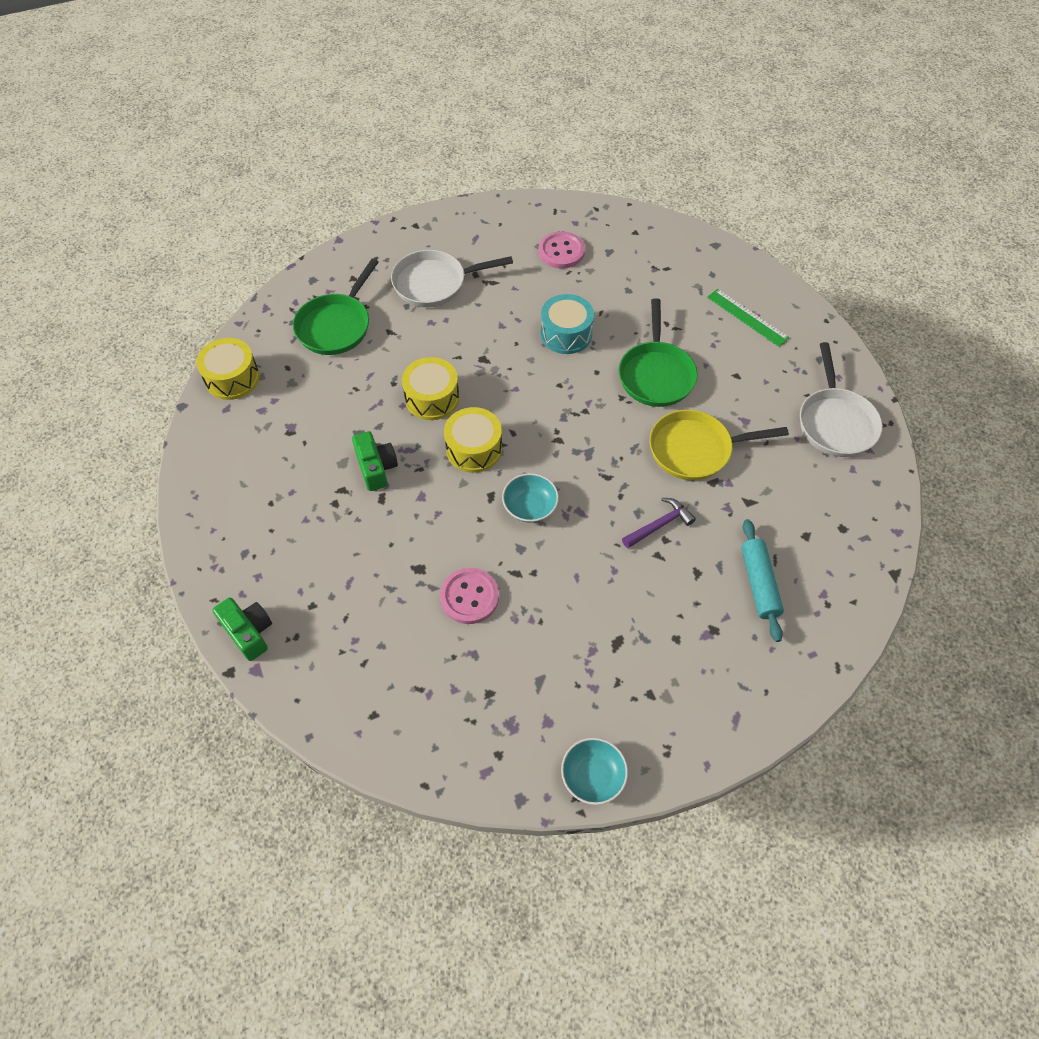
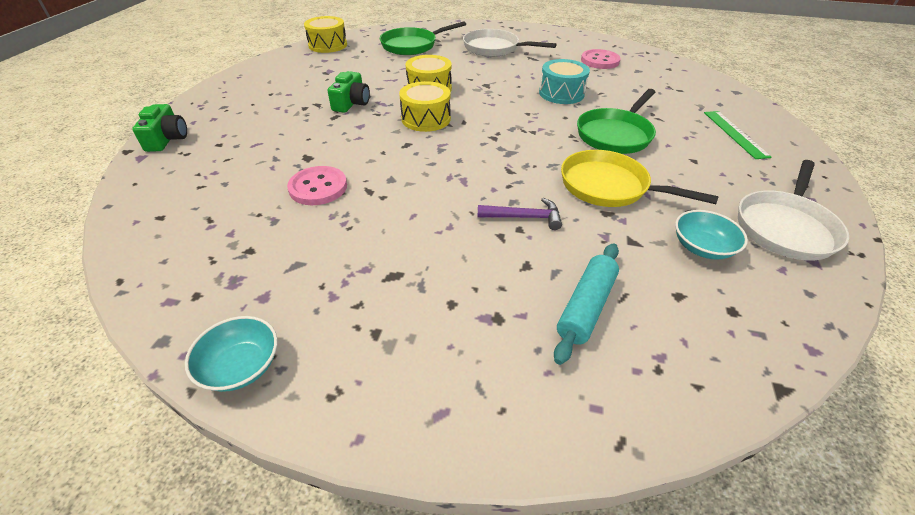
camera: 35 degrees right, 15 degrees down
turquoise bowl [502,473,559,523] -> turquoise bowl moved to [675,210,748,260]

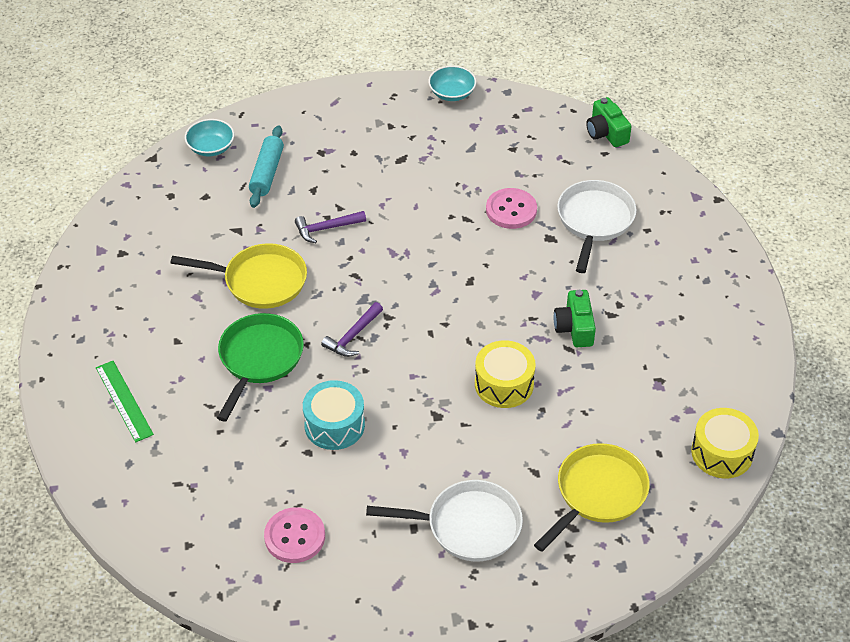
camera: 160 degrees right, 5 degrees up
green camera [132,104,187,152] -> green camera moved to [586,97,632,147]
green pan [380,21,466,55] -> yellow pan [534,443,650,552]
yellow drum [399,81,451,132] -> none
turquoise bowl [675,210,748,260] -> turquoise bowl moved to [185,119,234,156]
white pan [738,160,849,261] -> white pan moved to [557,180,637,273]
none -> purple hammer [321,302,383,357]

